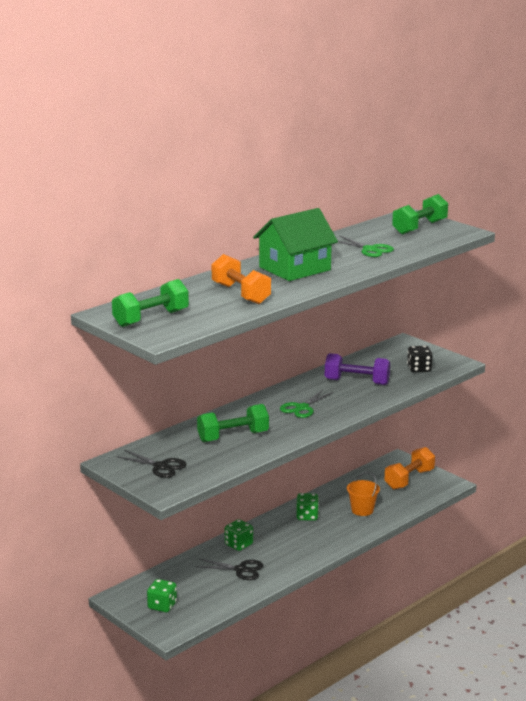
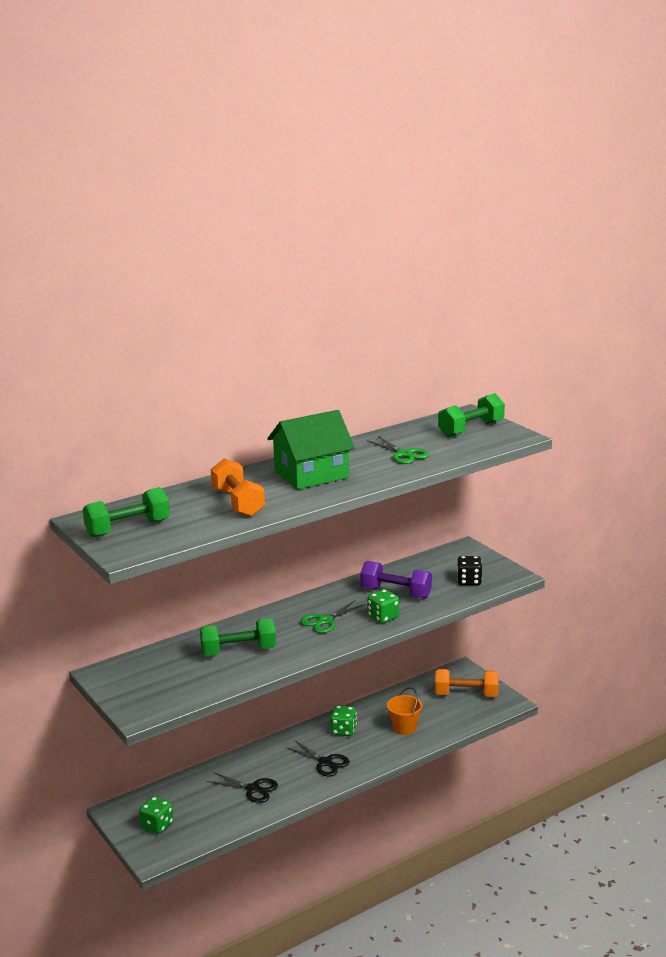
camera: 10 degrees right, 0 degrees up
black scissors [116,450,187,478] -> black scissors moved to [285,740,350,777]
green dice [225,519,253,551] -> green dice moved to [367,589,399,623]
orange dumbbell [385,447,435,490] -> orange dumbbell turned 45 degrees clockwise [435,669,498,697]

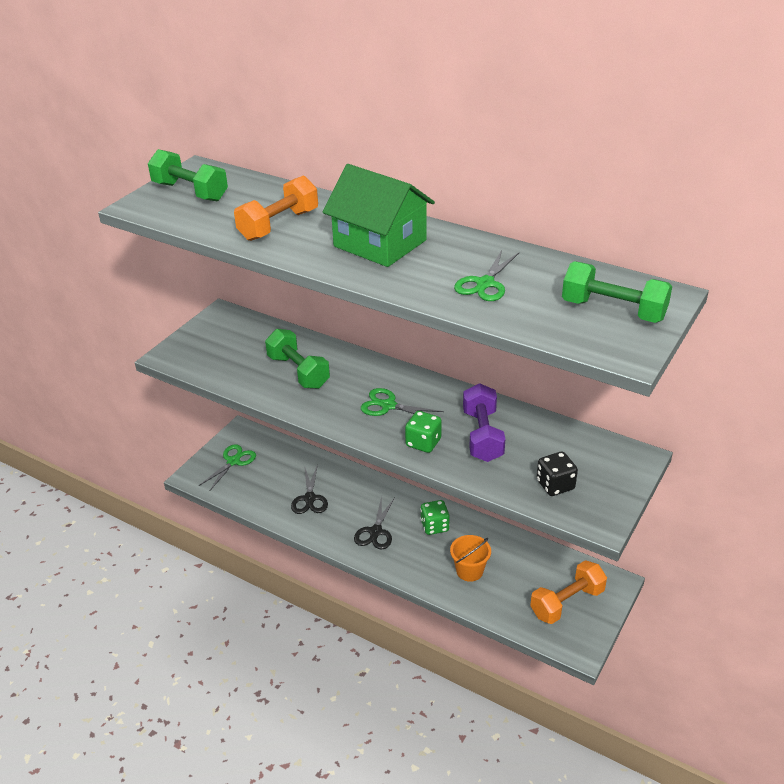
camera: 65 degrees right, 15 degrees up
green dice [139,796,173,834] -> green scissors [199,444,256,492]
orange dumbbell [435,669,498,697] -> orange dumbbell turned 75 degrees clockwise [530,560,607,624]

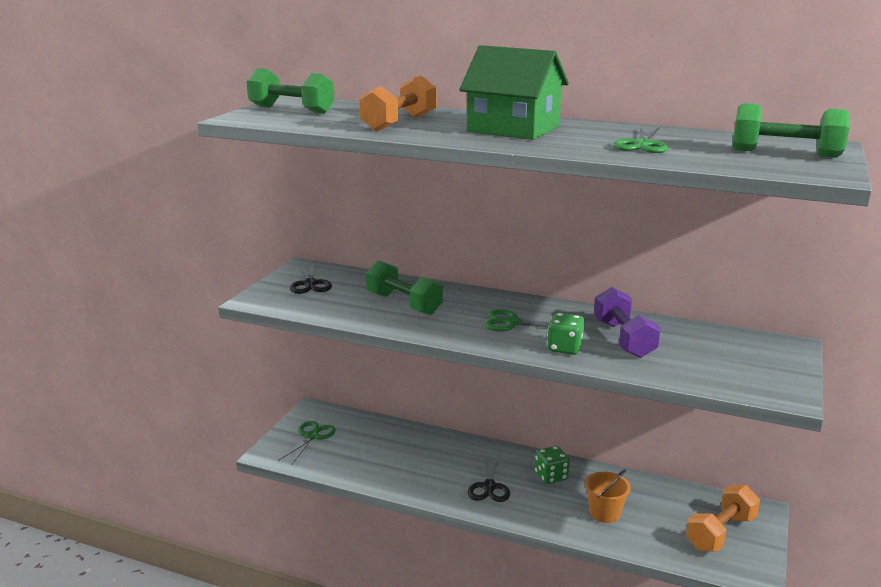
camera: 10 degrees left, 15 degrees down
black scissors [291,464,328,514] -> black scissors moved to [290,261,332,294]
black dice [537,452,578,496] -> none

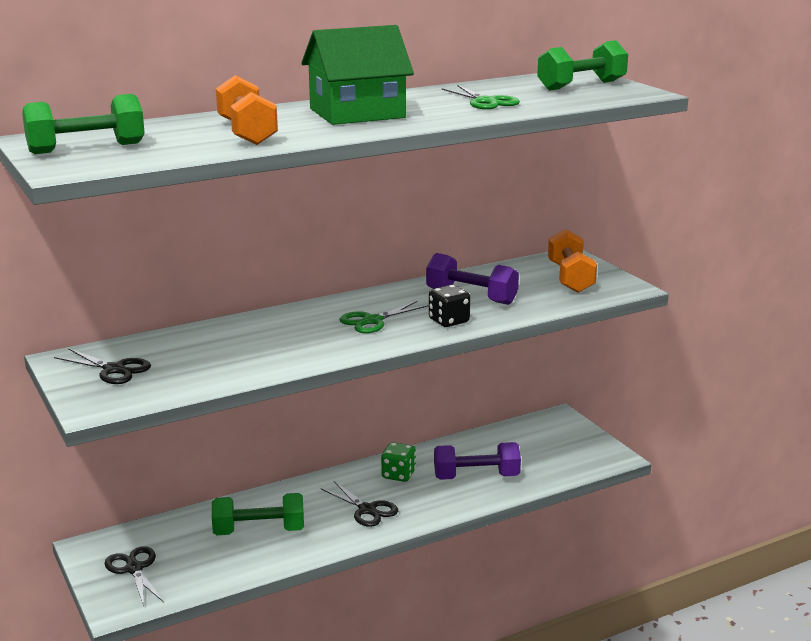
camera: 50 degrees left, 0 degrees up
green scissors [278,421,336,464] -> black scissors [105,546,163,604]
green dumbbell [366,260,443,315] -> green dumbbell moved to [212,493,304,535]
green dice [547,313,585,355] -> black dice [429,285,470,327]
orange bucket [585,469,631,523] -> purple dumbbell [434,442,521,480]
orange dumbbell [686,485,760,552] -> orange dumbbell moved to [548,229,597,293]

